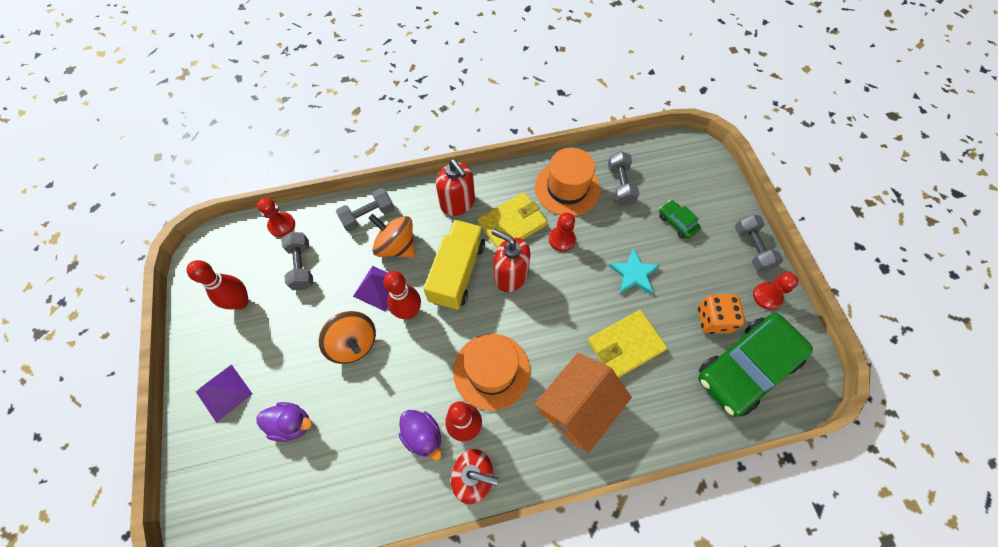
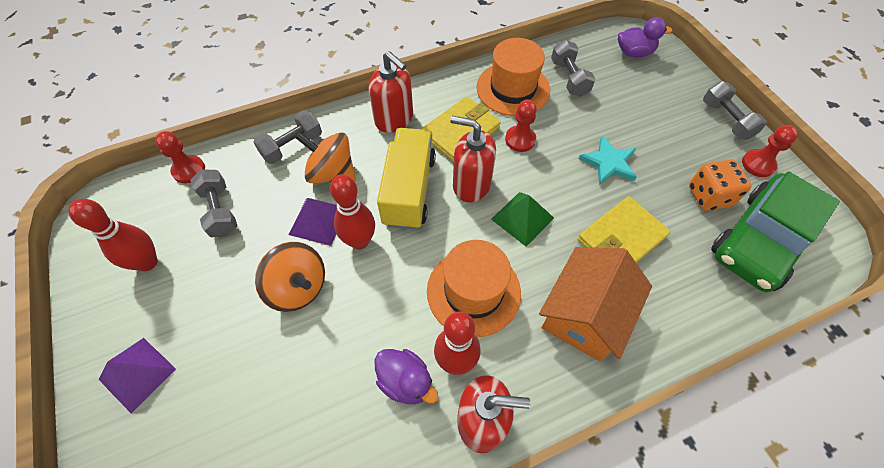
camera: 10 degrees left, 5 degrees down
purple duck [256,402,312,442] -> purple duck moved to [618,17,672,58]
green car [659,200,701,239] -> none
none -> green pyramid [491,192,554,246]

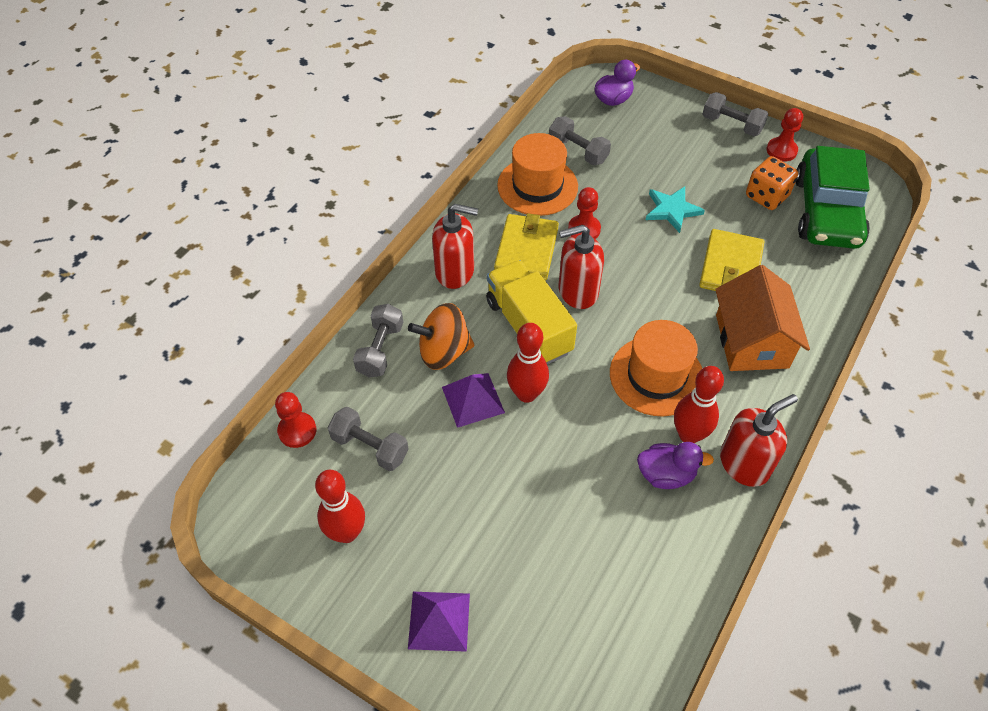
camera: 35 degrees left, 5 degrees down
orange spinning top [255,242,325,312] -> none
green pyramid [491,192,554,246] -> none

